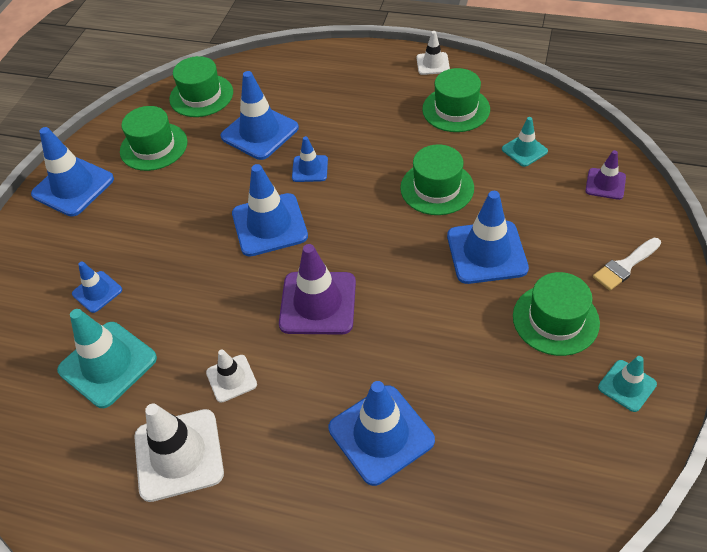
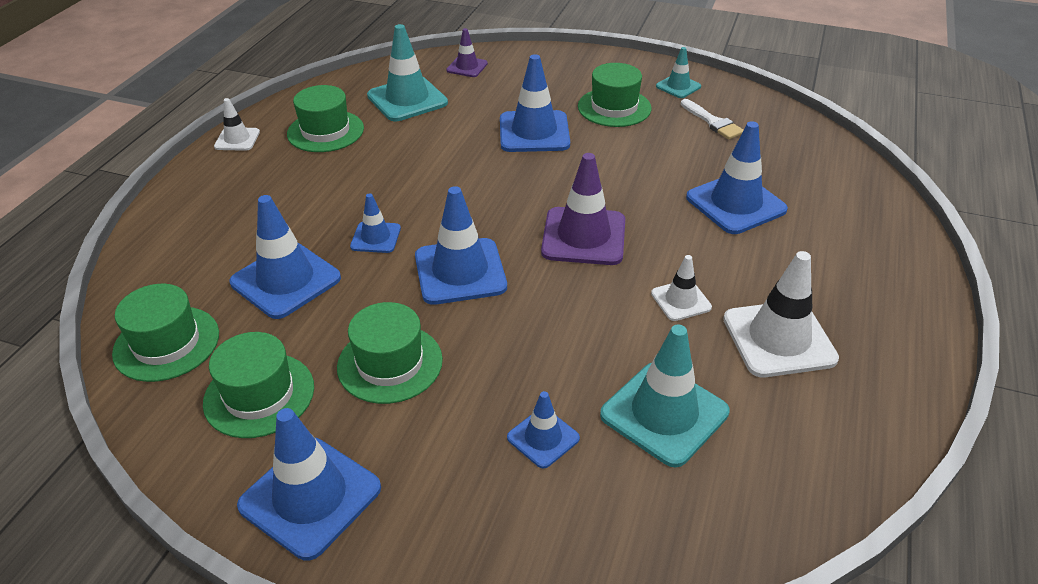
camera: 90 degrees left, 10 degrees down
green hat [400,144,474,215] -> green hat moved to [337,302,443,404]
turquoise traffic cone [502,117,548,167] -> turquoise traffic cone [367,24,448,121], size x1.82
white brush [593,238,661,291] -> white brush moved to [681,99,743,139]

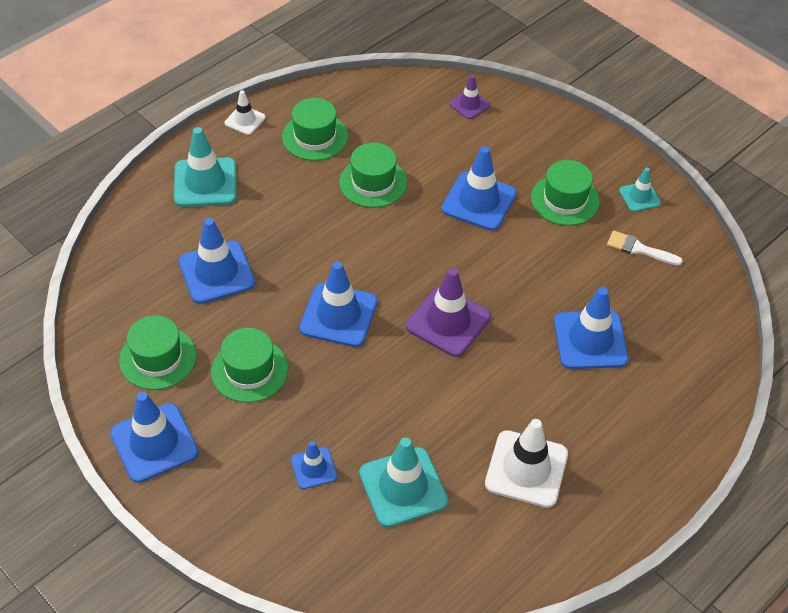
camera: 25 degrees right, 10 degrees up
green hat [112,284,219,382] -> green hat moved to [339,143,407,208]
blue traffic cone [350,193,401,253] -> none
turquoise traffic cone [367,24,448,121] -> turquoise traffic cone moved to [174,127,236,207]
white traffic cone [651,255,712,321] -> none
white brush [681,99,743,139] -> white brush turned 120 degrees clockwise [607,231,683,266]

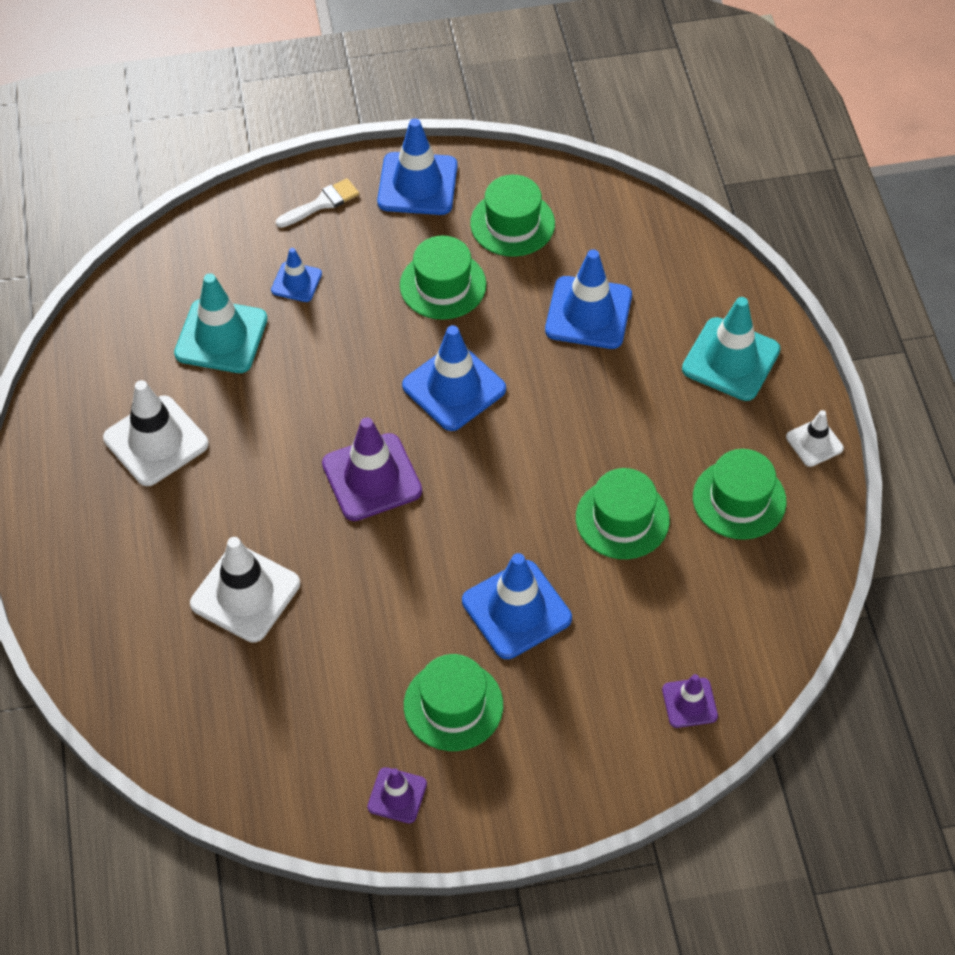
camera: 125 degrees right, 5 degrees up
blue traffic cone [554,287,629,369] -> white traffic cone [190,537,300,643]
white brush [607,231,683,266] -> white brush moved to [276,178,359,228]
turquoise traffic cone [619,168,661,212] -> purple traffic cone [367,767,427,824]

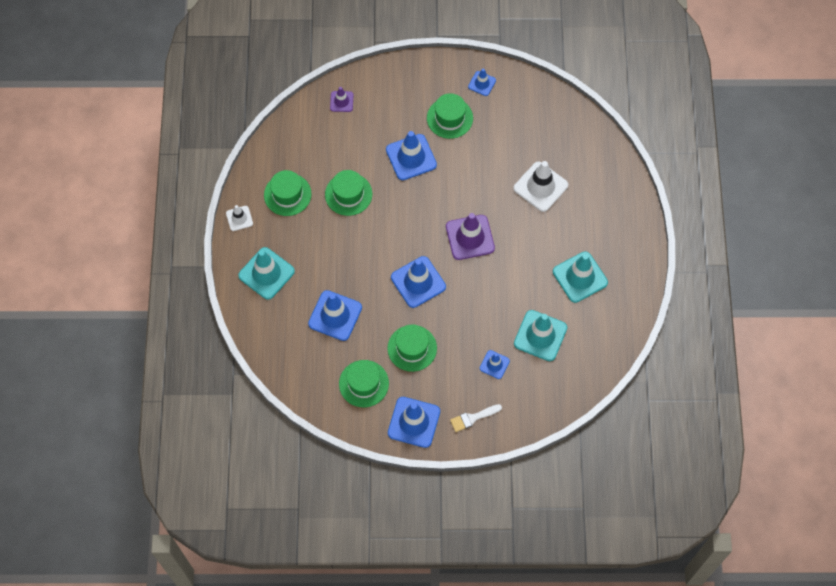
camera: 170 degrees left, 10 degrees up
white traffic cone [103,380,209,486] -> turquoise traffic cone [553,251,608,303]
purple traffic cone [367,767,427,824] -> blue traffic cone [468,68,496,96]

